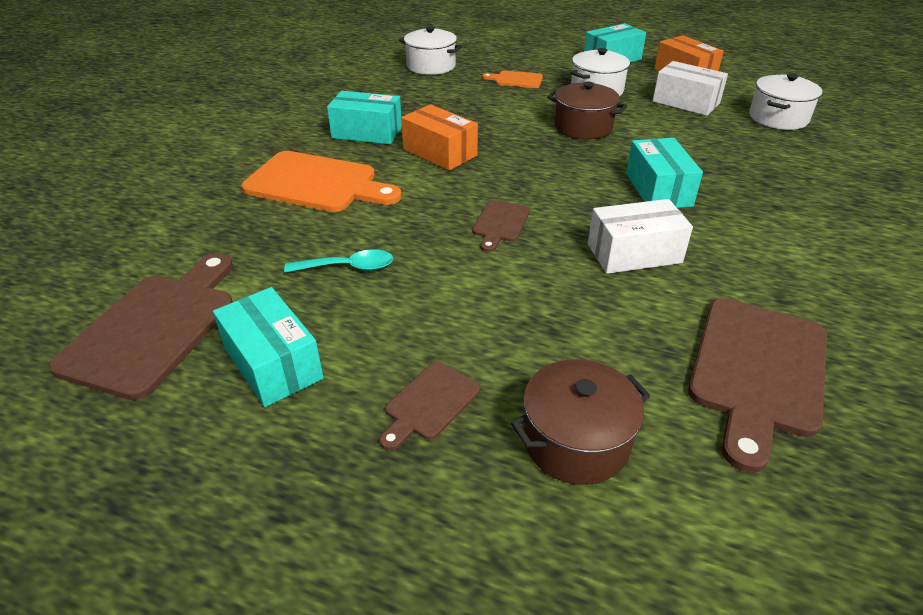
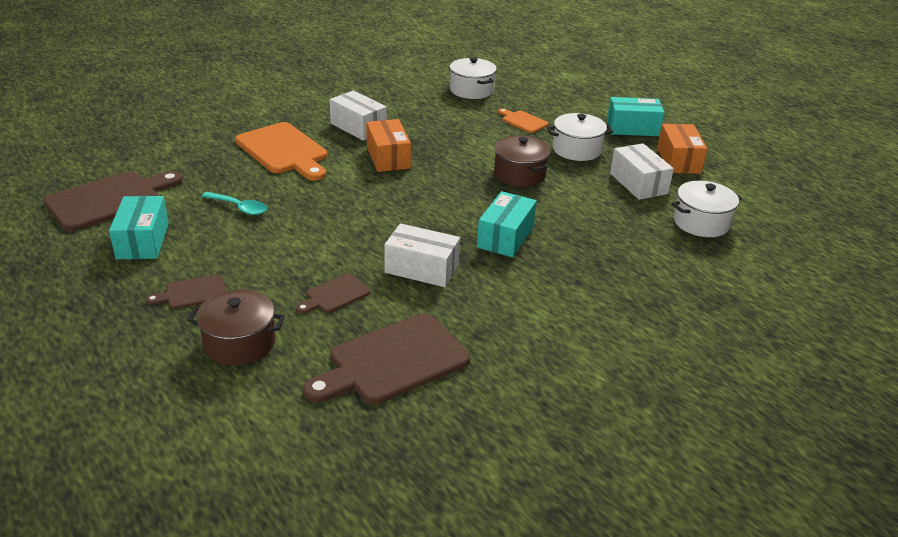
camera: 30 degrees right, 5 degrees down
turquoise box [327,91,402,144] -> white box [329,91,387,141]
brown cutting board [472,200,530,252] -> brown cutting board moved to [296,273,370,314]

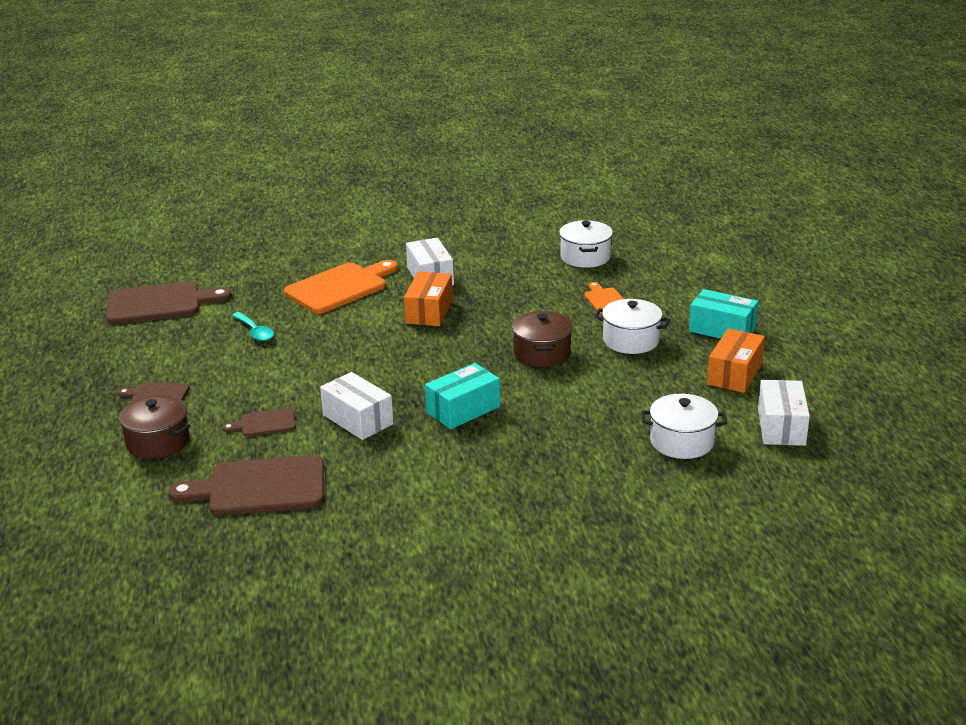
camera: 30 degrees right, 5 degrees down
turquoise box [109,196,169,259] -> none
orange cutting board [235,122,327,181] -> orange cutting board turned 120 degrees counterclockwise [284,260,398,314]
white box [610,143,674,200] -> white box moved to [758,380,810,446]

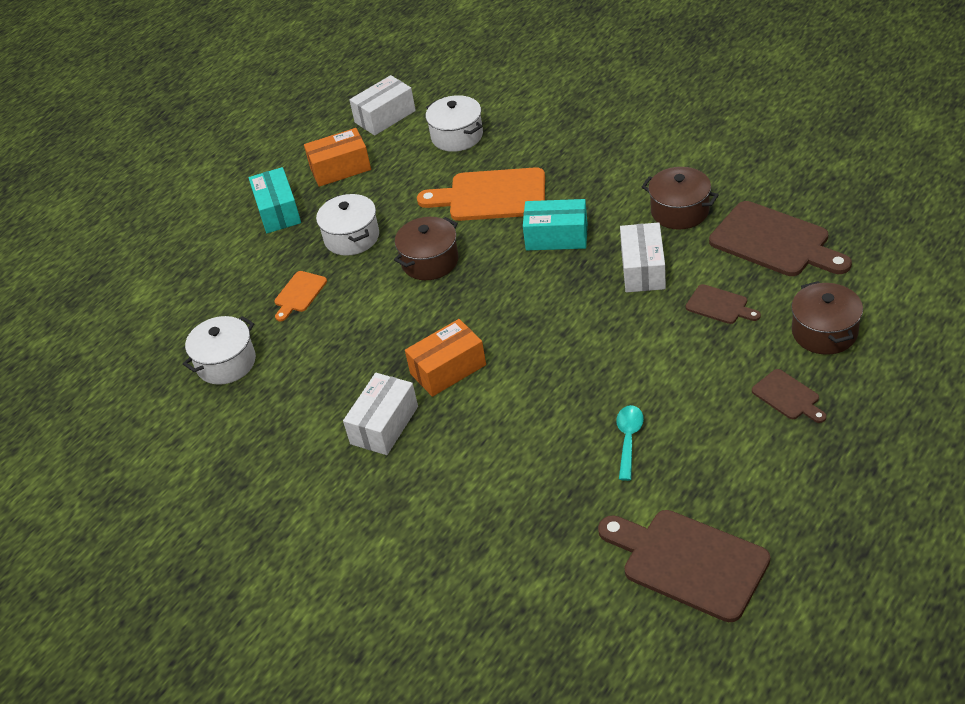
camera: 130 degrees left, 15 degrees up
orange cutting board [284,260,398,314] -> orange cutting board moved to [417,167,545,221]
none -> brown pot [642,167,719,230]

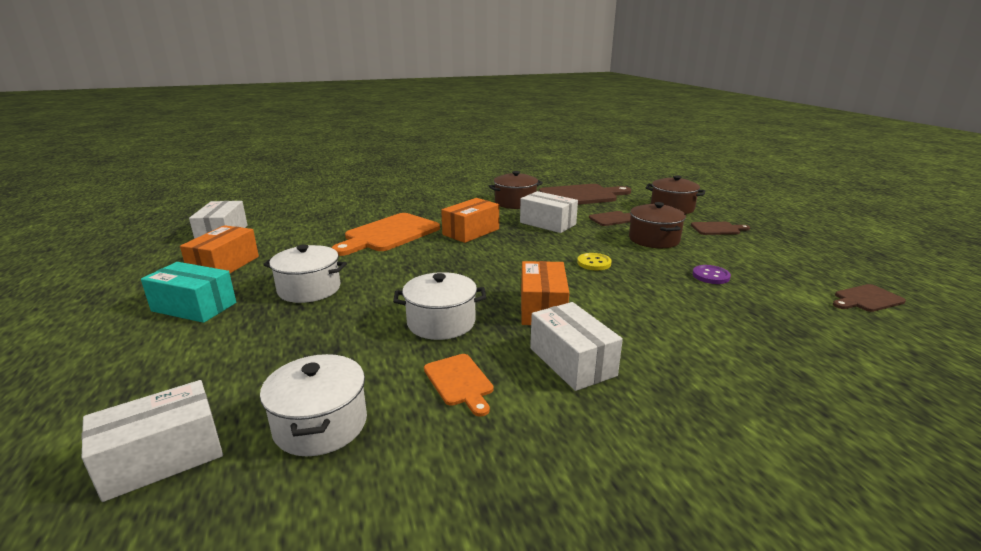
camera: 60 degrees left, 20 degrees down
orange cutting board [274,271,327,321] -> orange cutting board moved to [424,354,494,417]
brown pot [394,217,459,280] -> brown pot moved to [629,202,686,248]
white pot [426,95,483,152] -> white pot moved to [393,272,486,340]
turquoise box [523,199,587,250] -> orange box [441,198,499,243]
brown cutting board [598,510,770,622] -> brown cutting board [833,284,906,312], size x0.50
turquoise spoon [616,405,644,481] -> purple button [692,265,731,284]
none -> white box [81,380,223,502]
none -> yellow button [577,253,612,270]

